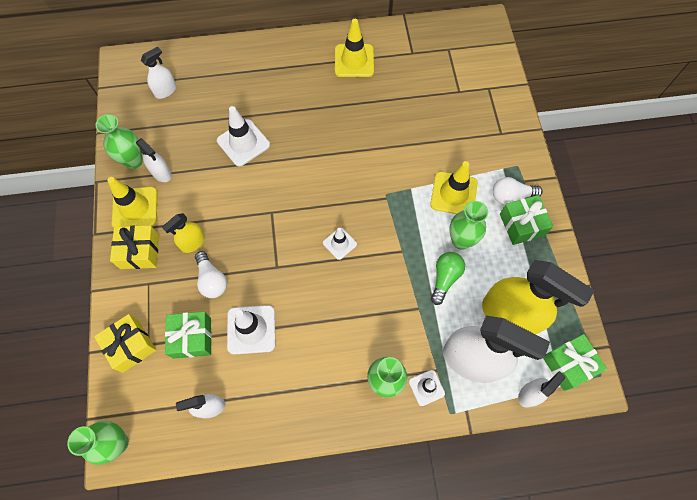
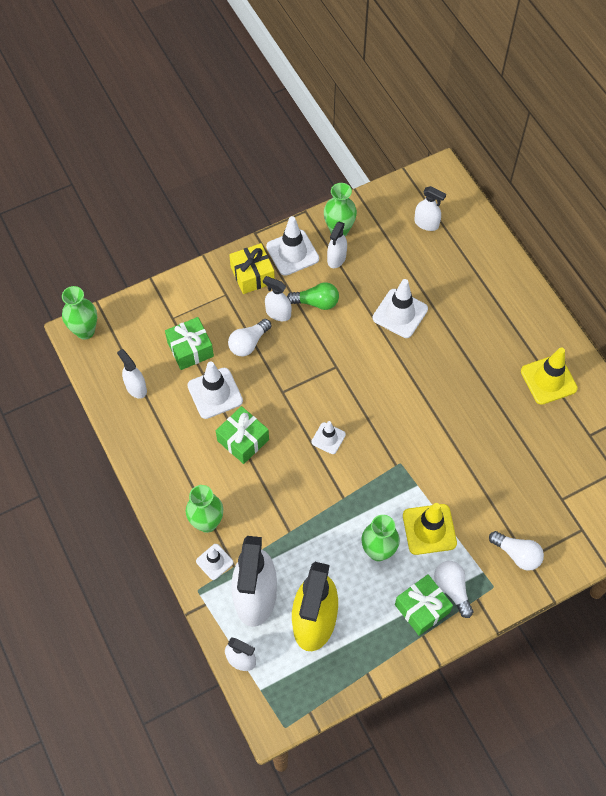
camera: 70 degrees right, 5 degrees down
yellow gift [94,314,156,373] -> none
yellow traffic cone [107,177,158,228] -> white traffic cone [266,216,319,276]
yellow spray bottle [162,213,205,253] -> white spray bottle [263,276,291,321]
green light bulb [431,252,465,305] -> green light bulb moved to [287,283,339,310]
green gift [543,334,607,391] -> green gift moved to [216,406,269,464]
none -> white light bulb [489,531,544,571]

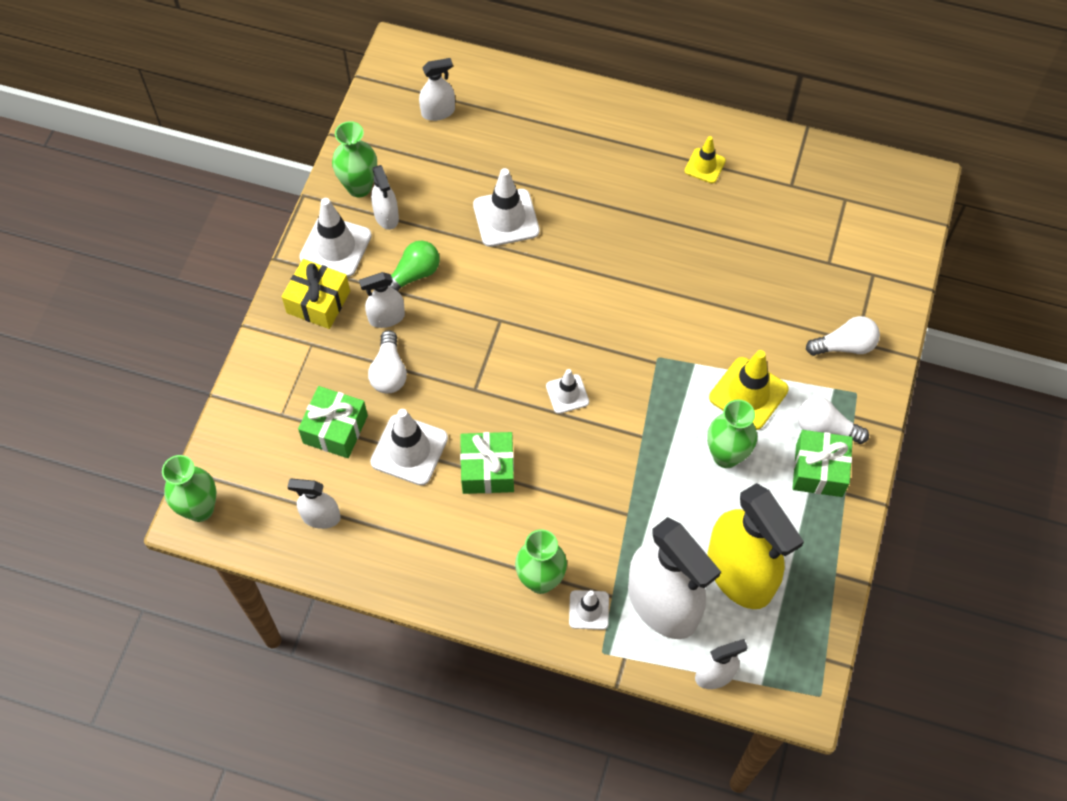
camera: 45 degrees left, 0 degrees up
yellow traffic cone [521,347,578,405] -> yellow traffic cone [685,136,726,183], size x0.59

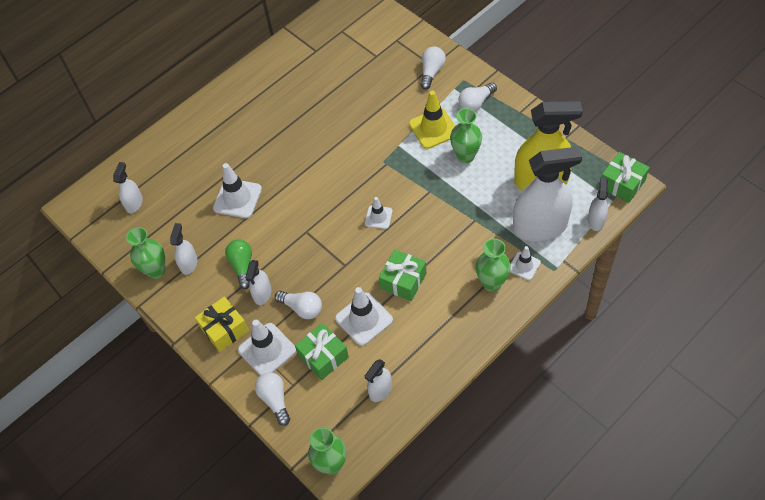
camera: 55 degrees left, 5 degrees down
white traffic cone [299,198,372,277] -> white traffic cone moved to [238,320,296,376]
white spray bottle [371,165,399,230] -> white spray bottle turned 90 degrees counterclockwise [170,223,198,275]
yellow traffic cone [685,136,726,183] -> none
green gift [792,430,853,497] -> green gift moved to [599,152,650,203]
none -> white light bulb [255,372,290,426]

